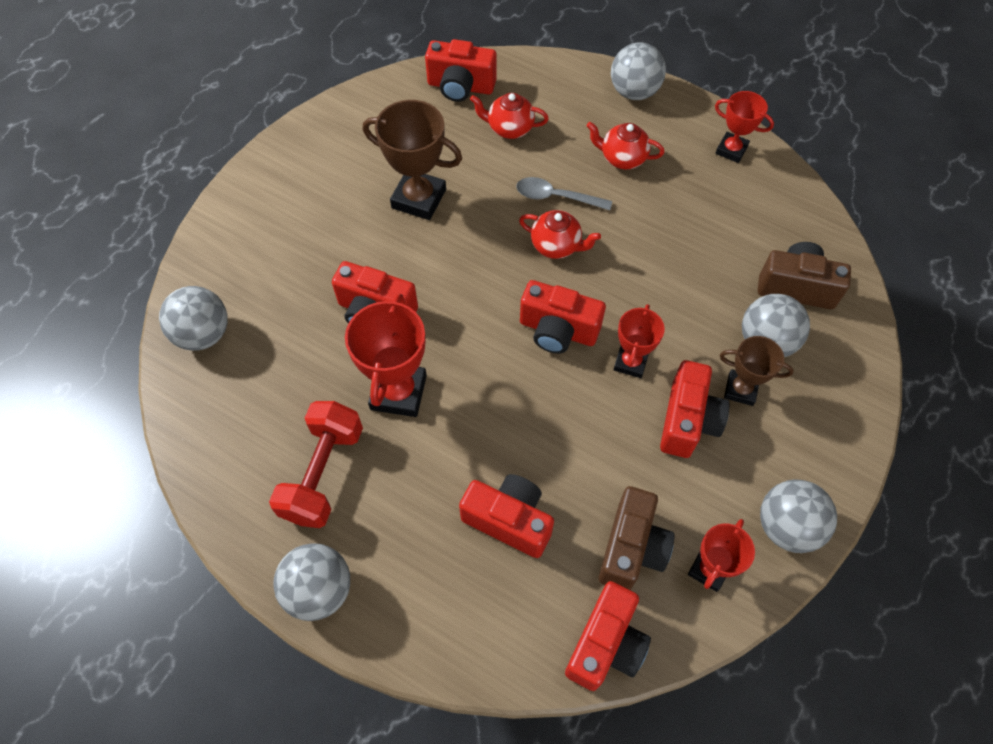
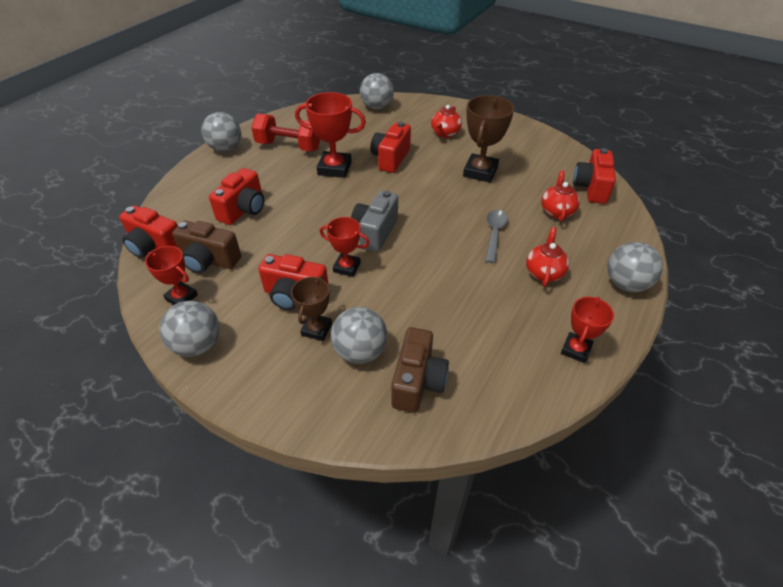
camera: 90 degrees right, 15 degrees down
red teapot [519,210,601,259] -> red teapot moved to [431,105,462,138]
red camera [520,280,606,354] -> grey camera [351,191,398,252]

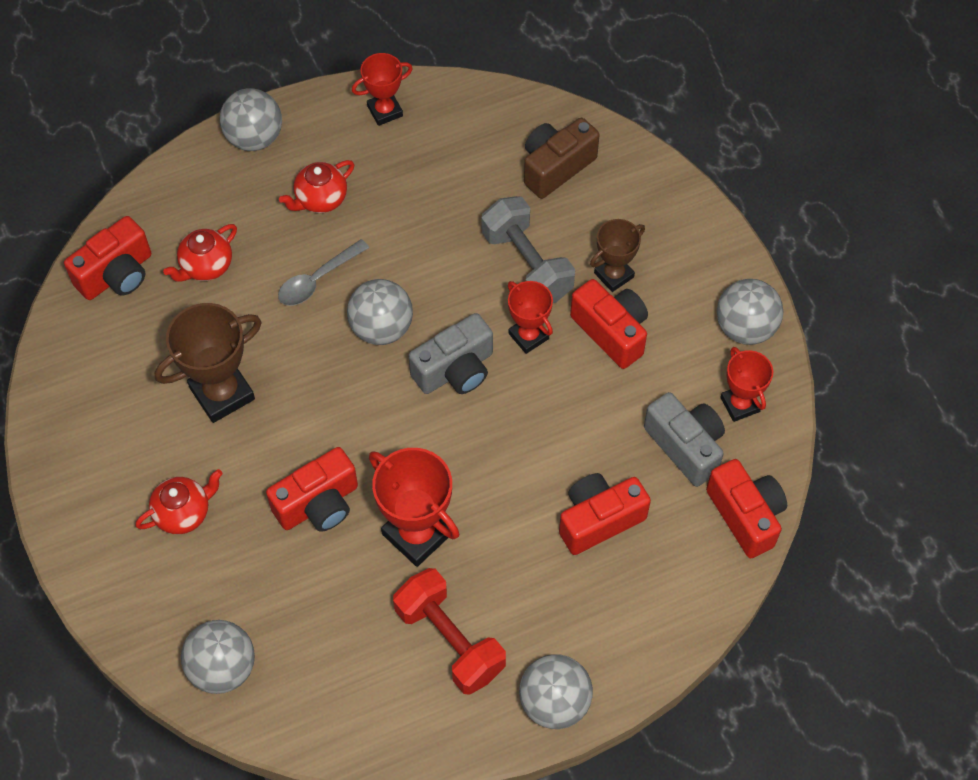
camera: 145 degrees left, 15 degrees up
brown camera [172,221,241,273] -> grey camera [644,392,725,487]
grey ball [331,307,387,364] -> grey ball moved to [347,279,413,345]
none -> grey dumbbell [482,196,575,303]

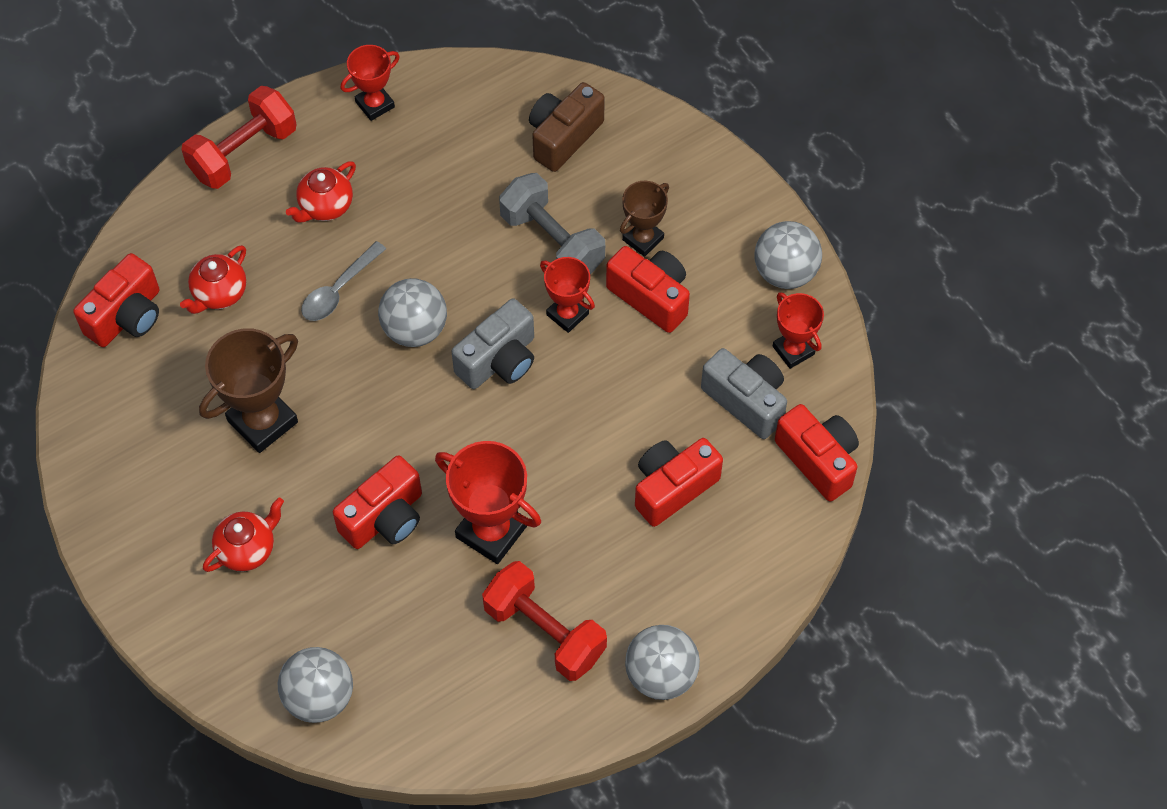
camera: 10 degrees left, 0 degrees up
grey ball [220,89,282,151] -> red dumbbell [181,86,297,189]

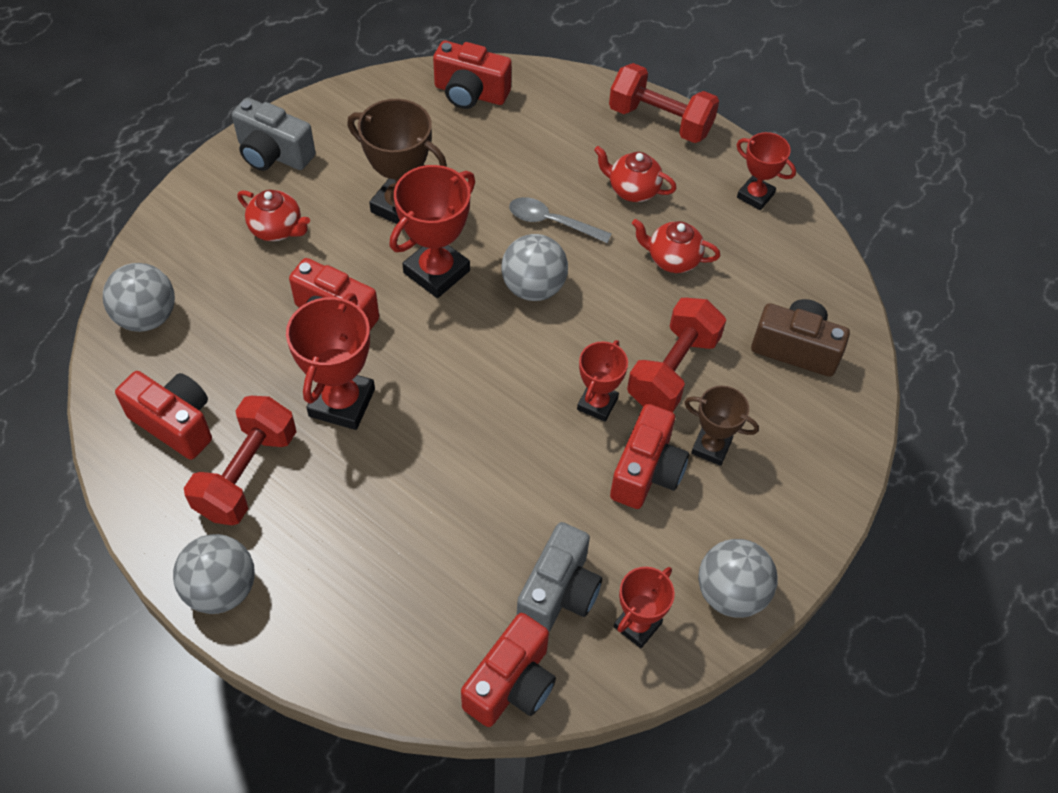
camera: 70 degrees right, 5 degrees down
red teapot [180,245,246,314] -> red teapot moved to [632,219,720,273]
grey camera [452,299,534,389] -> grey camera moved to [232,98,315,171]
grey dumbbell [499,173,605,275] -> red dumbbell [627,298,726,412]
red camera [635,438,723,527] -> red camera moved to [115,371,212,460]
none -> red trophy [389,165,475,298]

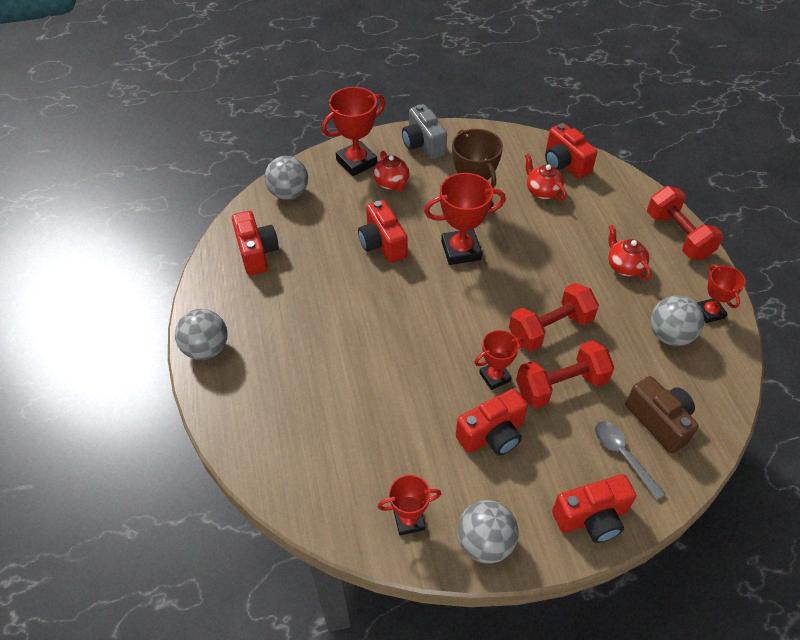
camera: 40 degrees right, 5 degrees down
red dumbbell [184,396,296,525] -> red dumbbell moved to [509,283,599,352]
red trophy [286,293,375,430] -> red trophy moved to [322,87,385,176]
red camera [461,613,556,727] -> red camera moved to [552,474,636,543]
grey ball [501,234,568,301] -> grey ball moved to [651,296,704,346]
grey spoon [509,197,612,243] -> grey spoon moved to [595,421,665,500]
grey camera [517,522,602,632] -> none
red teapot [632,219,720,273] -> red teapot moved to [525,154,566,201]
brown trophy [684,386,759,466] -> none

